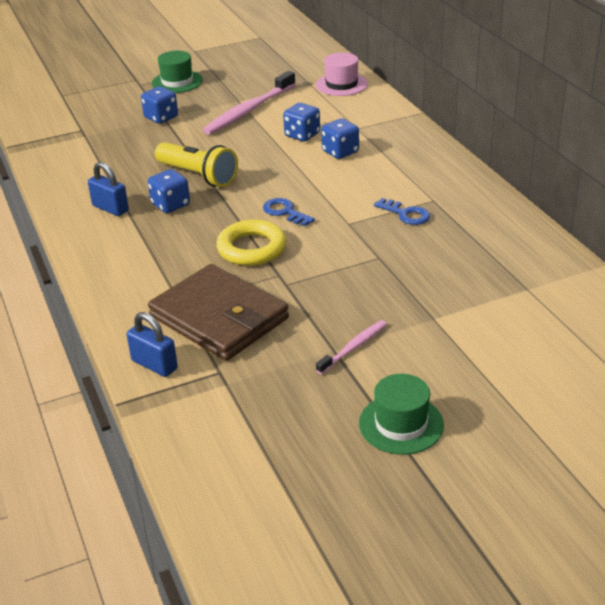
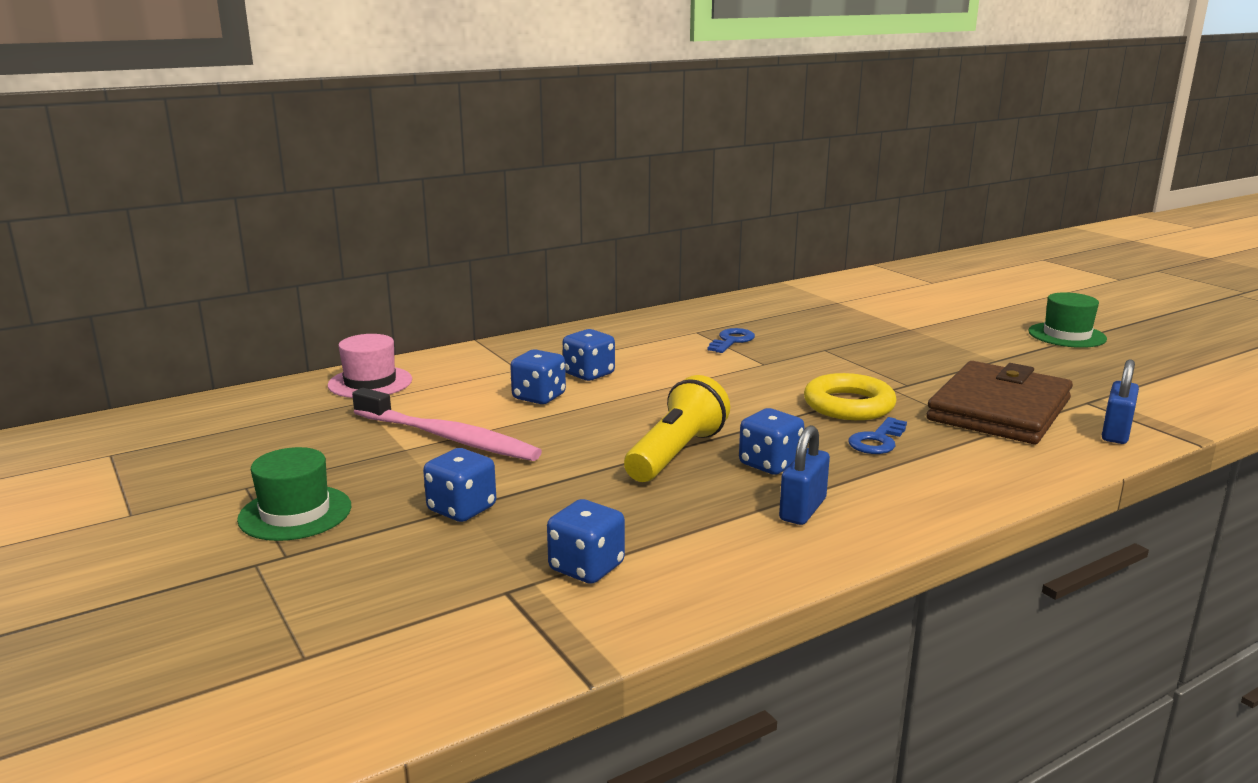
camera: 100 degrees left, 15 degrees down
blue key [263,198,315,226] -> blue key moved to [848,417,907,454]
pink toothbrush [316,320,387,374] -> none
none -> blue dice [547,499,625,584]

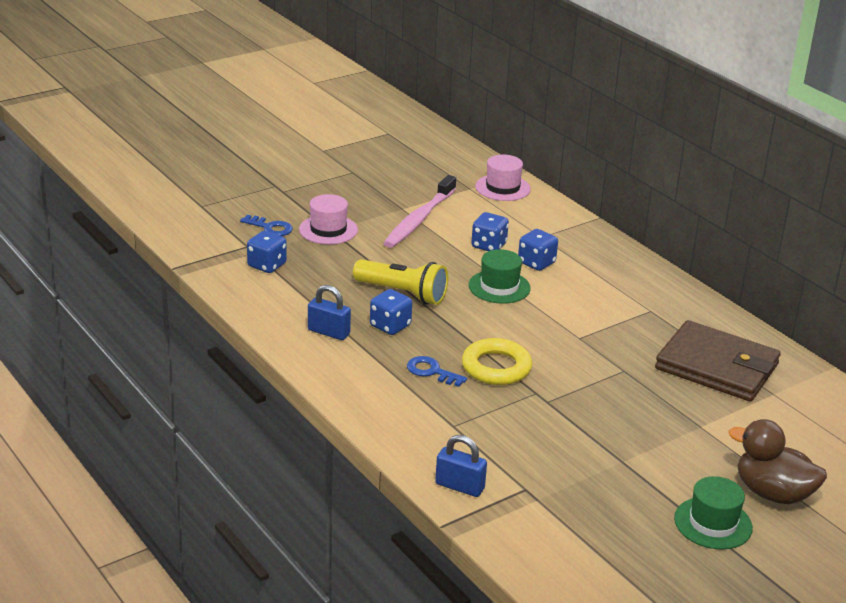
camera: 85 degrees right, 10 degrees up
green hat [237,447,351,541] -> green hat moved to [469,249,531,304]
blue dice [423,448,496,522] -> pink hat [299,194,358,245]
blue key [708,328,755,353] -> blue key moved to [240,215,293,236]
brown wallet [926,361,1073,444] -> brown wallet moved to [655,320,781,401]
none -> brown duck [729,419,827,504]

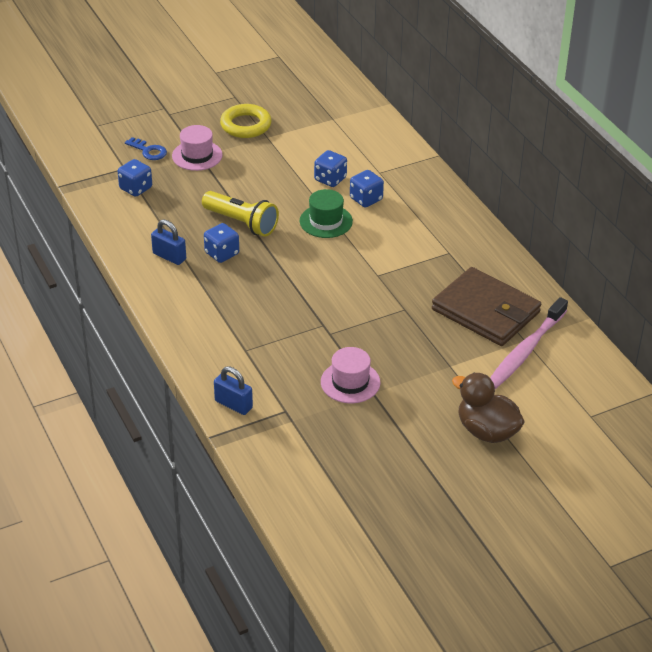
camera: 10 degrees right, 10 degrees up
pink toothbrush [384,175,456,248] -> pink toothbrush moved to [490,297,568,389]
blue key [407,356,467,387] -> none
yellow ring [462,338,532,385] -> yellow ring moved to [220,104,271,138]
pink hat [476,154,531,201] -> pink hat moved to [321,347,380,403]
green hat [674,476,753,550] -> none

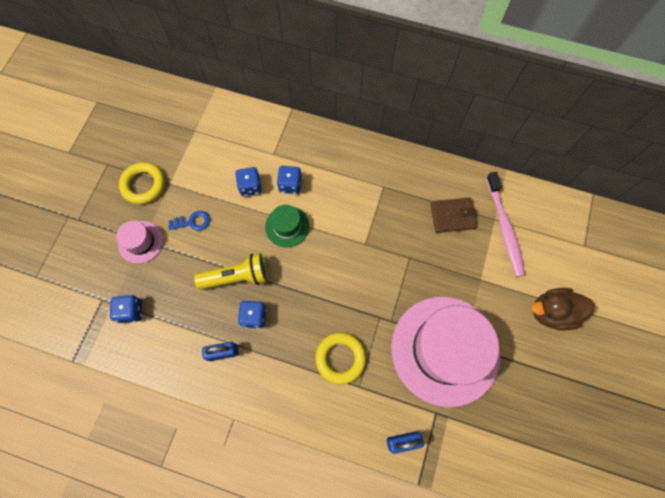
camera: 45 degrees left, 30 degrees up
blue key [125,137,167,160] -> blue key moved to [168,211,210,231]
pink hat [321,347,380,403] -> pink hat [391,297,501,407], size x2.25
brown wallet [432,267,541,346] -> brown wallet [430,198,477,233], size x0.60
none -> yellow ring [315,332,366,385]

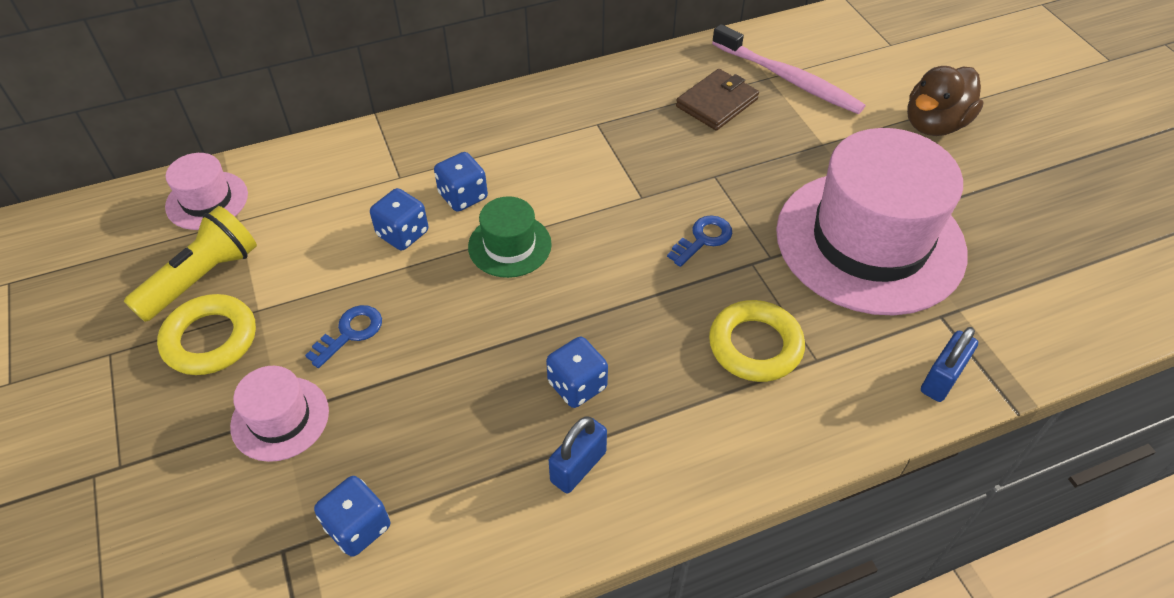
camera: 40 degrees left, 20 degrees down
yellow flashlight [194,253,268,290] -> yellow flashlight moved to [124,206,257,322]
none -> pink hat [165,153,248,230]
none -> blue key [667,215,732,267]

